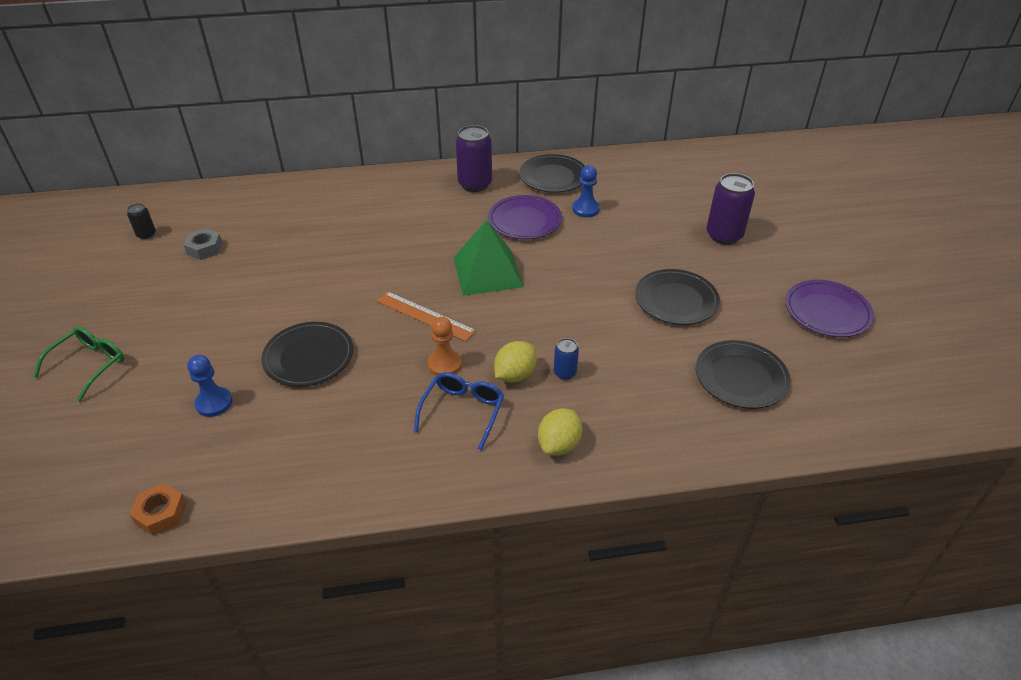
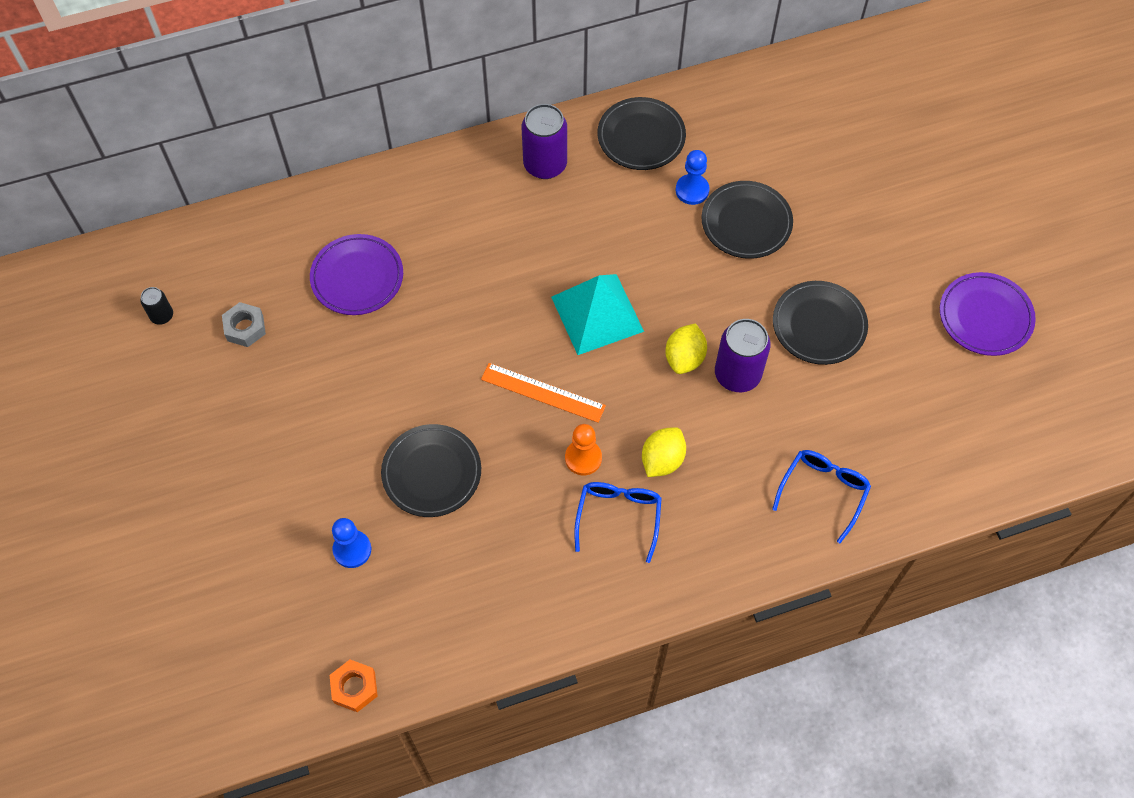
camera: 10 degrees left, 20 degrees up
green glasses [33,326,124,402] -> none
green pyramid [454,220,524,296] -> turquoise pyramid [551,274,644,355]
purple plate [488,195,562,239] -> purple plate moved to [310,234,403,315]
yellow lemon [538,408,582,456] -> yellow lemon moved to [665,323,707,374]
blue can [554,338,579,380] -> none
black plate [696,340,790,409] -> black plate moved to [701,181,793,259]
purple can [707,173,755,245] -> purple can moved to [715,319,771,392]
none -> blue glasses [772,450,871,543]

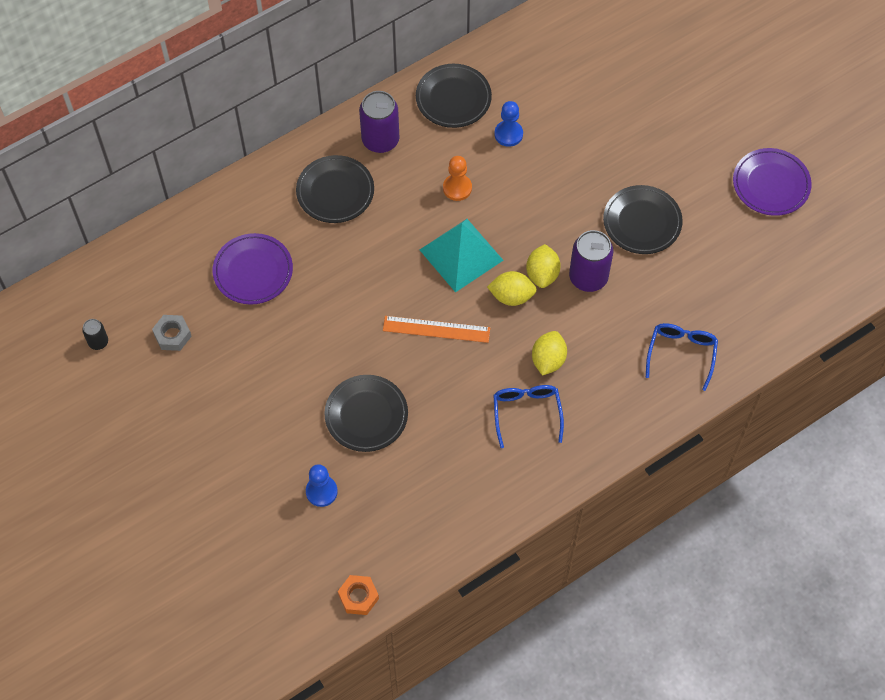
camera: 15 degrees left, 0 degrees up
orange pawn [565,424,602,475] -> orange pawn moved to [443,156,472,201]
black plate [701,181,793,259] -> black plate moved to [296,155,374,223]
none -> yellow lemon [487,271,537,306]

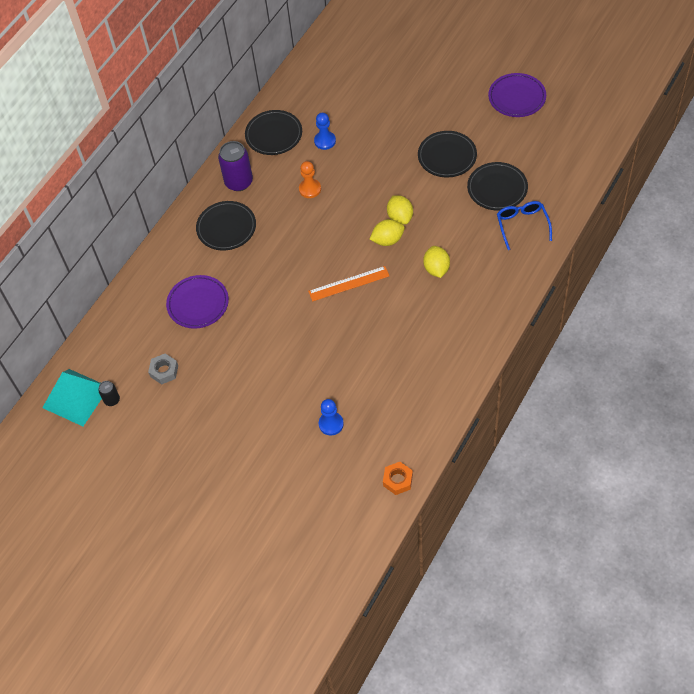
camera: 20 degrees left, 5 degrees down
black plate [325,375,408,452] -> black plate moved to [467,162,528,211]
turquoise pyramid [420,219,503,292] -> turquoise pyramid moved to [42,369,102,426]
blue glasses [493,385,564,448] -> none
purple can [569,230,613,292] -> none

